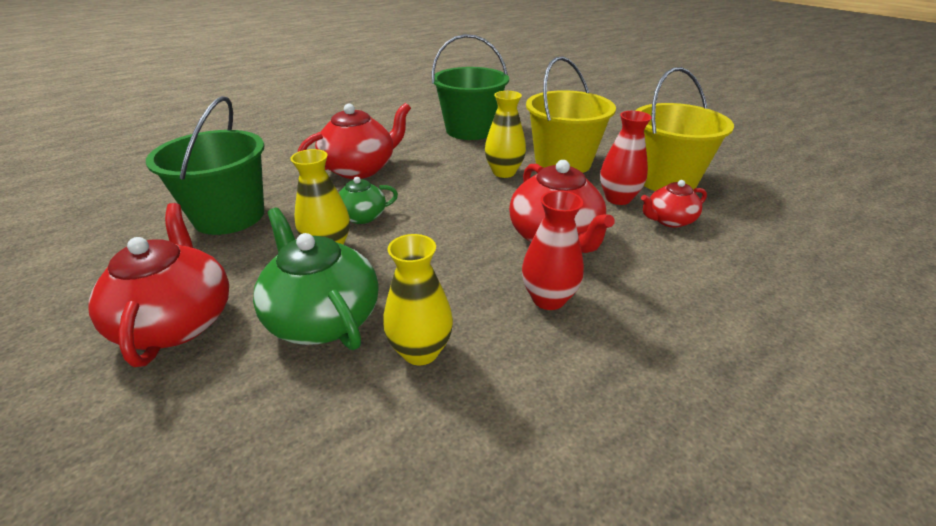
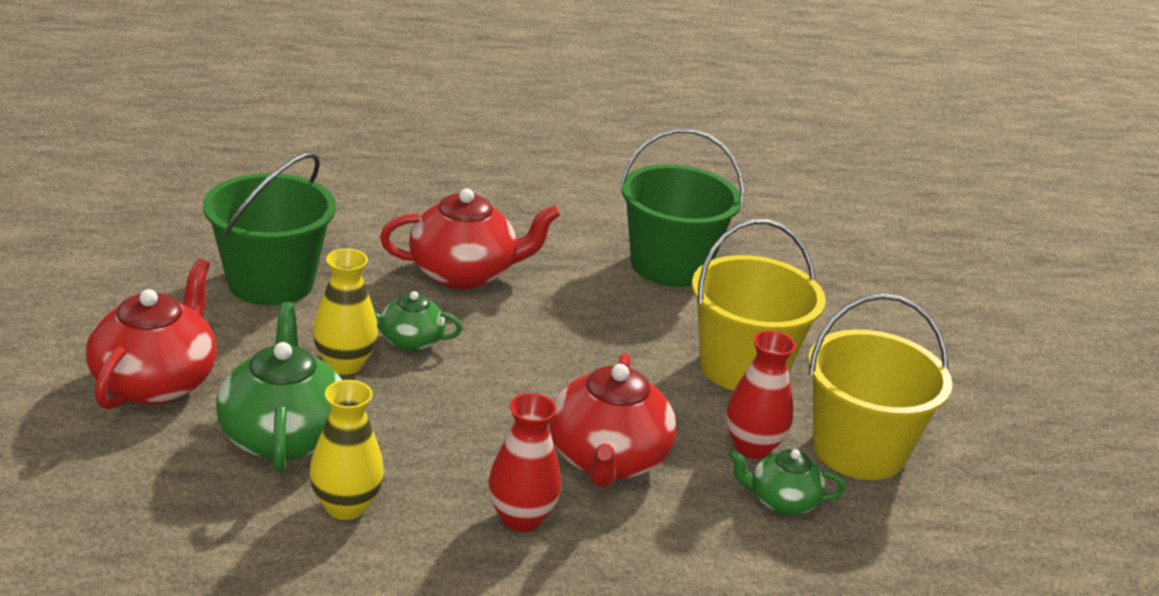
camera: 25 degrees right, 5 degrees down
yellow vase [485,91,526,178] -> none
red teapot [641,180,707,228] -> green teapot [729,449,846,515]

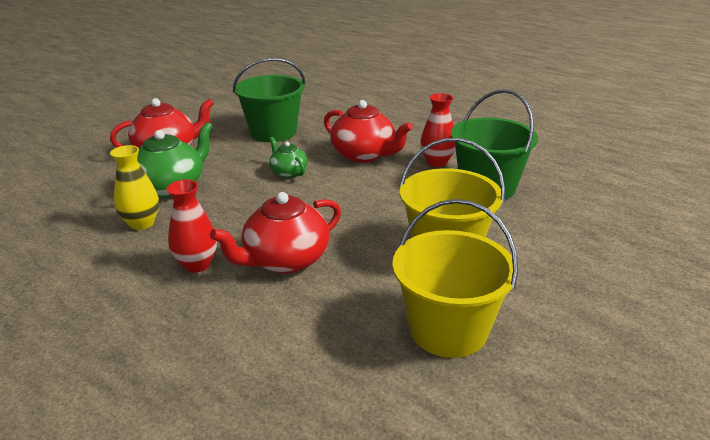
camera: 50 degrees right, 0 degrees up
yellow vase [313,249,378,375] -> none
red vase [726,331,796,459] -> red vase moved to [420,93,455,167]
green teapot [729,449,846,515] -> none

